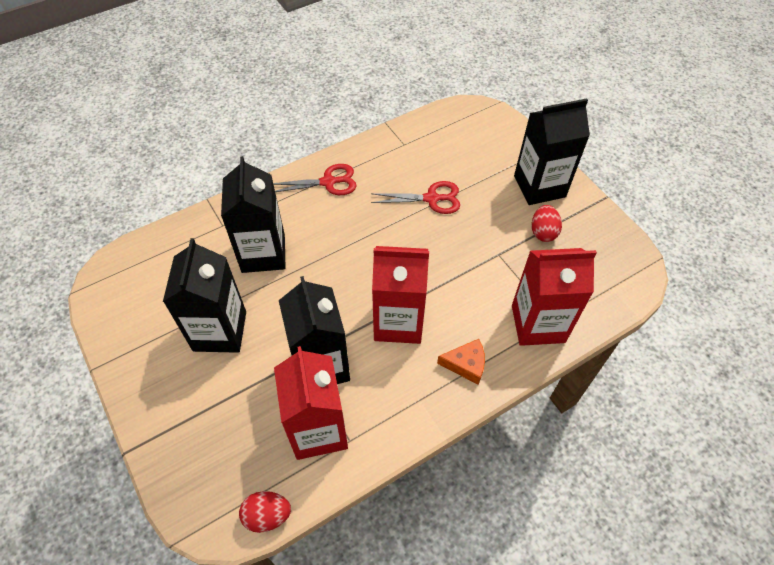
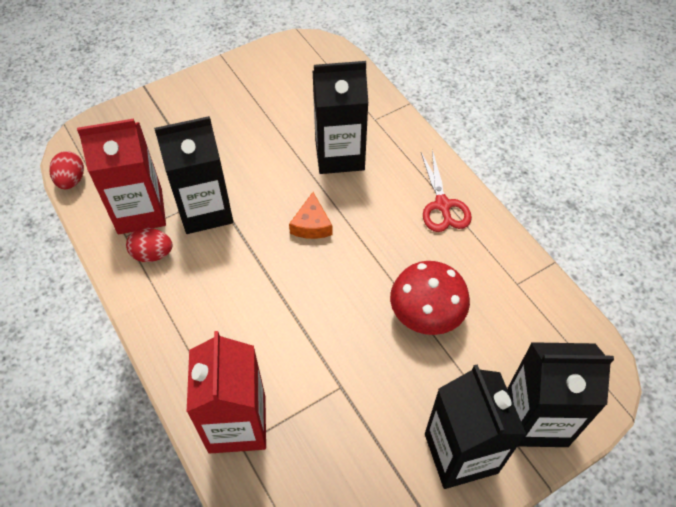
camera: 90 degrees right, 0 degrees up
black carton [163,238,246,353] -> black carton moved to [507,342,614,447]
red scissors [371,181,460,214] -> red mushroom [390,261,470,335]
red carton [372,246,429,344] -> none
orange cheese [437,339,485,385] -> orange cheese moved to [289,192,333,239]
red egg [532,205,562,242] -> red egg moved to [126,228,173,262]

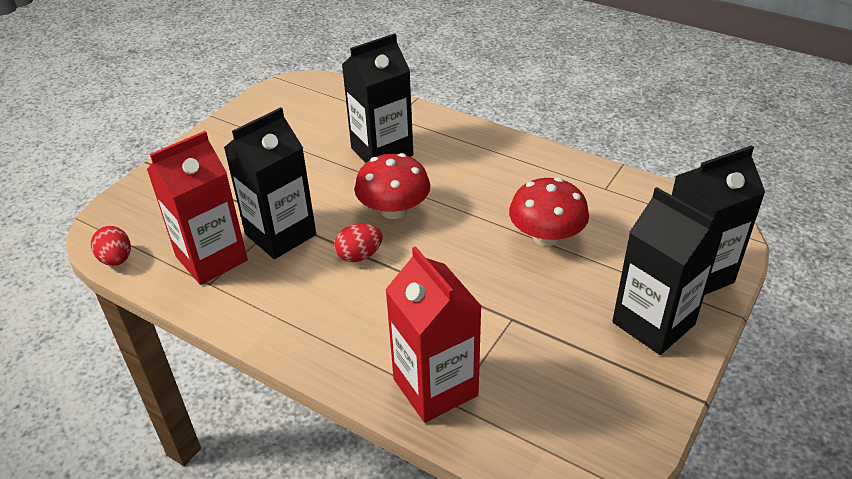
camera: 25 degrees left, 15 degrees down
red egg [126,228,173,262] -> red egg moved to [334,224,383,262]
orange cheese [289,192,333,239] -> red mushroom [354,153,430,219]
red scissors [421,150,472,232] -> none

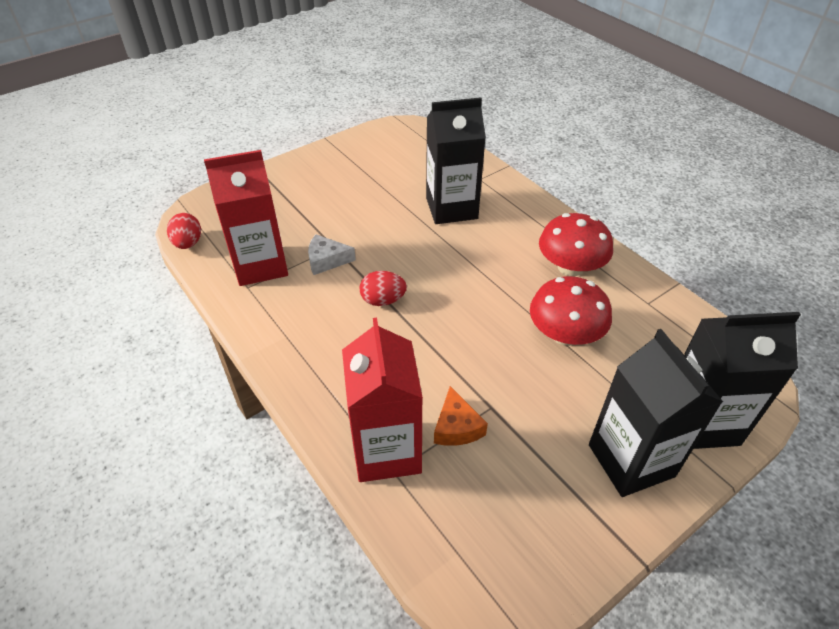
camera: 20 degrees right, 5 degrees up
black carton [224,107,316,259] -> white cheese [308,234,356,275]
red mushroom [354,153,430,219] -> red mushroom moved to [539,213,613,277]
none -> orange cheese [434,386,488,446]

